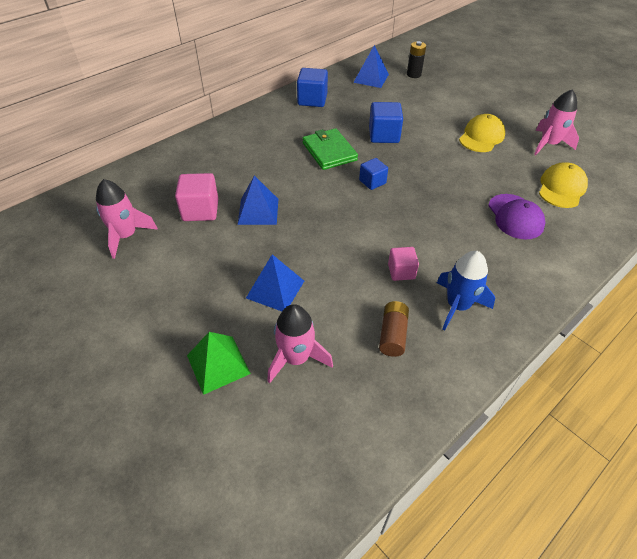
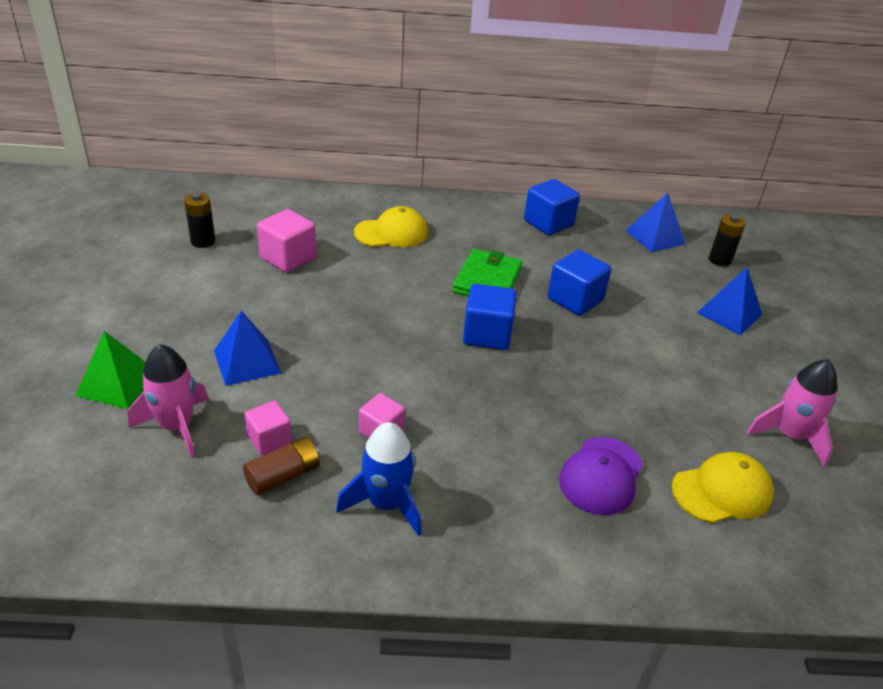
camera: 40 degrees right, 10 degrees down
pink rocket [96,179,158,259] -> black battery [184,193,215,248]
blue pyramid [237,175,278,225] -> blue pyramid moved to [697,267,762,335]
blue cube [359,158,388,190] -> blue cube [463,284,517,350], size x1.57
yellow cap [459,114,505,152] -> yellow cap moved to [354,206,428,247]
none -> pink cube [245,401,292,455]

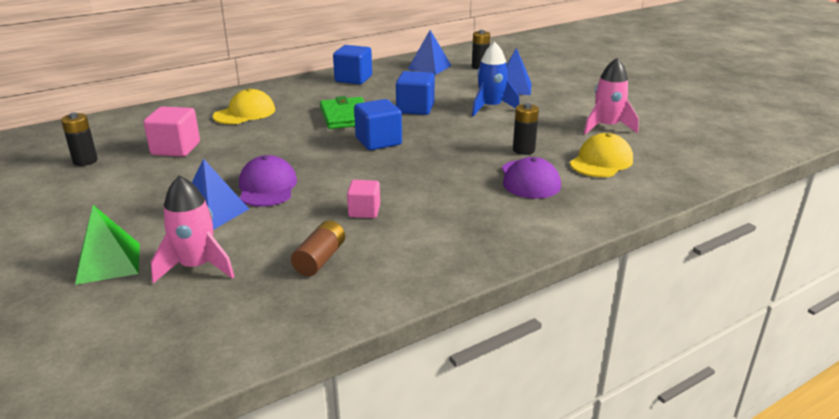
camera: 30 degrees left, 10 degrees down
pink cube [245,401,292,455] -> none
blue rocket [336,422,422,536] -> blue rocket moved to [472,42,520,116]
none -> purple cap [239,155,297,207]
none -> black battery [513,103,539,155]

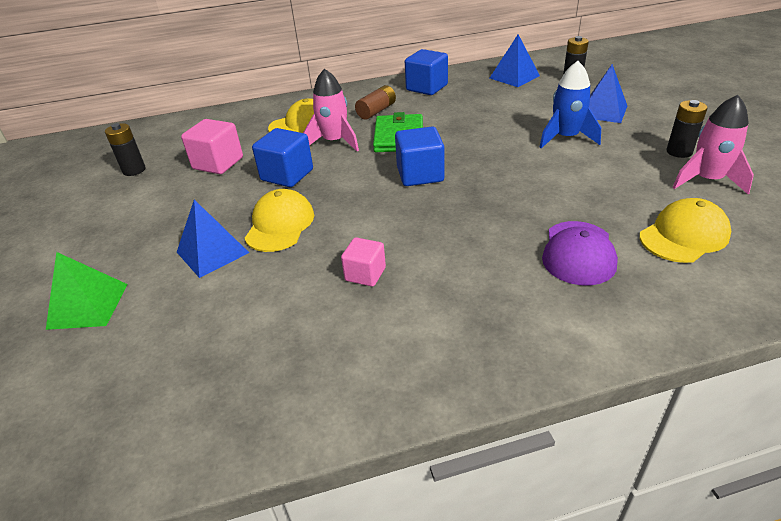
camera: 20 degrees right, 10 degrees up
pink rocket [151,175,235,283] -> pink rocket moved to [303,69,359,151]
purple cap [239,155,297,207] -> yellow cap [244,189,314,252]
brown battery [291,220,345,276] -> brown battery moved to [355,85,396,120]
blue cube [396,71,435,115] -> blue cube moved to [252,128,313,187]
black battery [513,103,539,155] -> black battery moved to [667,100,707,158]

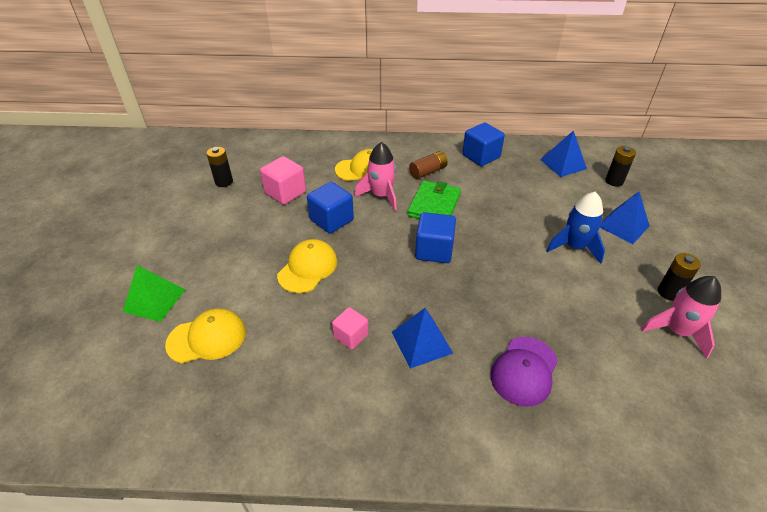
camera: 15 degrees right, 5 degrees up
blue pyramid [177,200,249,278] -> blue pyramid moved to [392,308,453,369]
yellow cap [639,198,731,263] -> yellow cap moved to [165,308,246,364]

